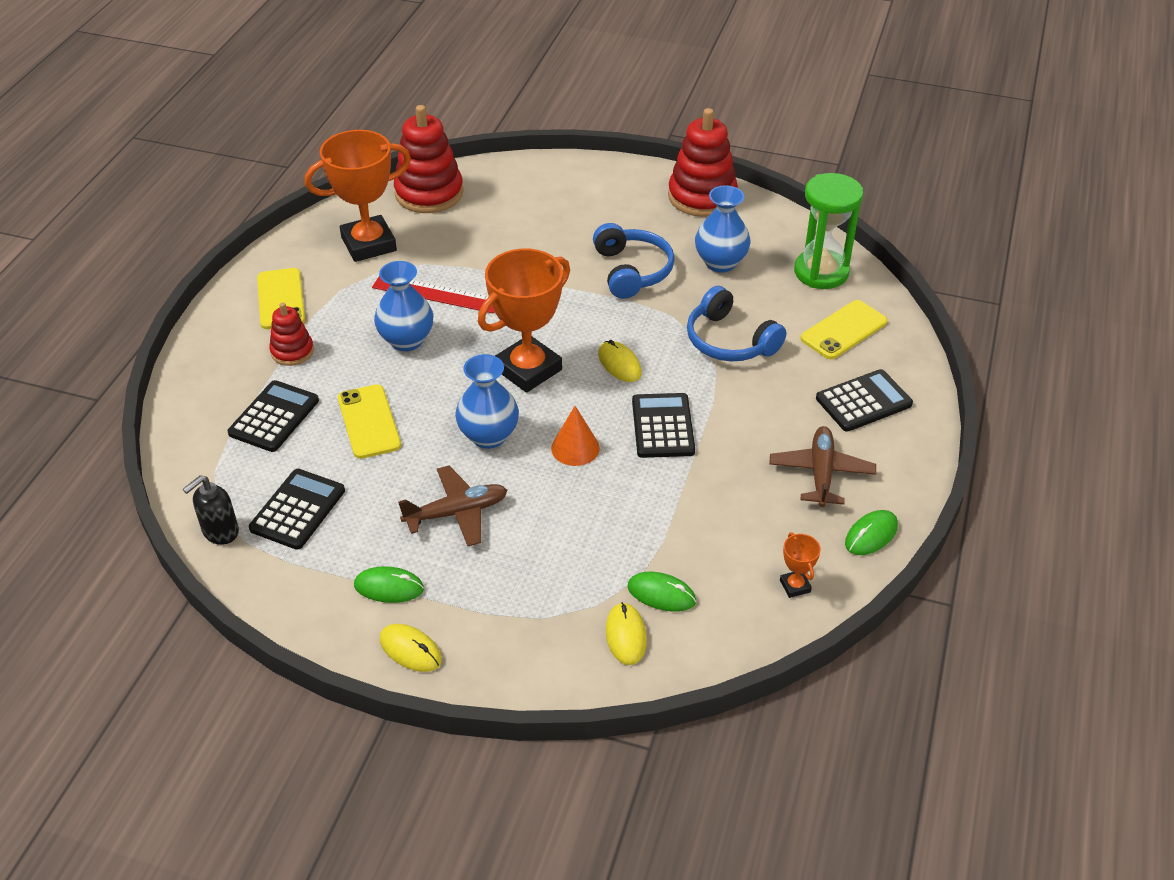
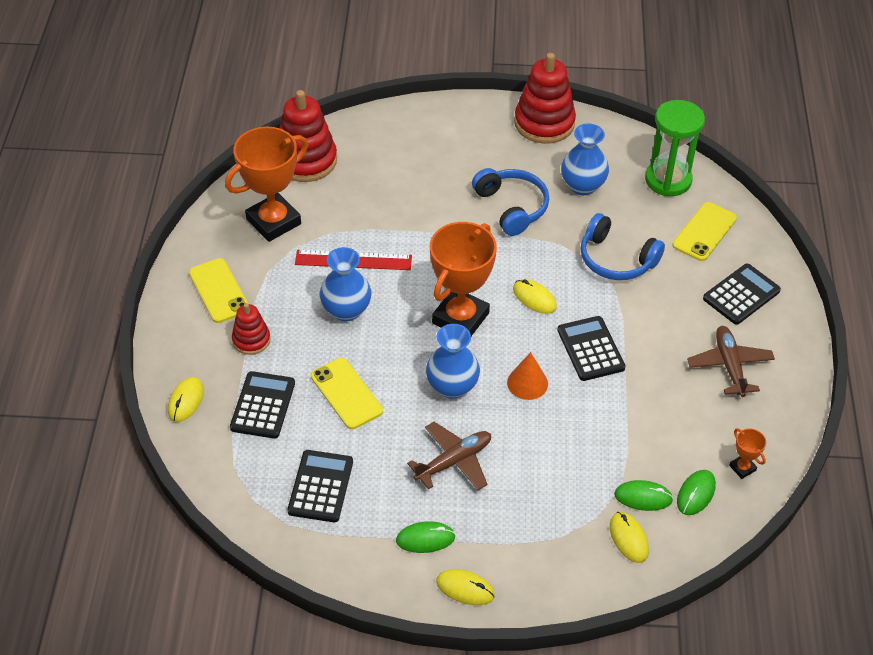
camera: 15 degrees left, 5 degrees up
black soap dispenser [183,475,239,545] -> none
green mouse [845,510,898,555] -> green mouse moved to [677,470,716,515]
none -> yellow mouse [168,377,204,422]

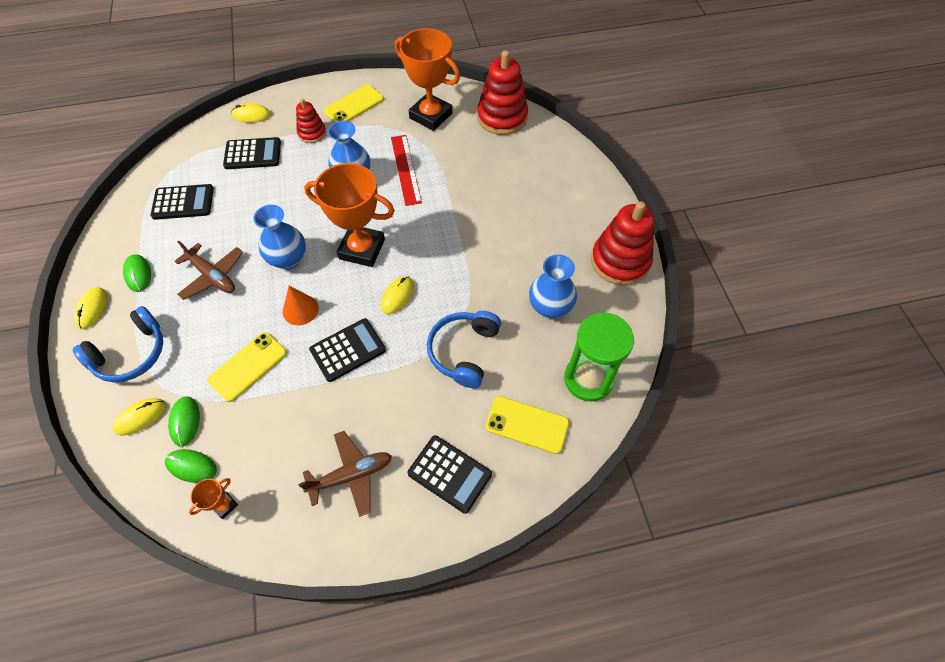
camera: 75 degrees right, 10 degrees up
yellow phone [311,358,383,429] -> yellow phone moved to [207,332,287,402]
blue headphones [472,168,549,236] -> blue headphones moved to [72,306,163,382]

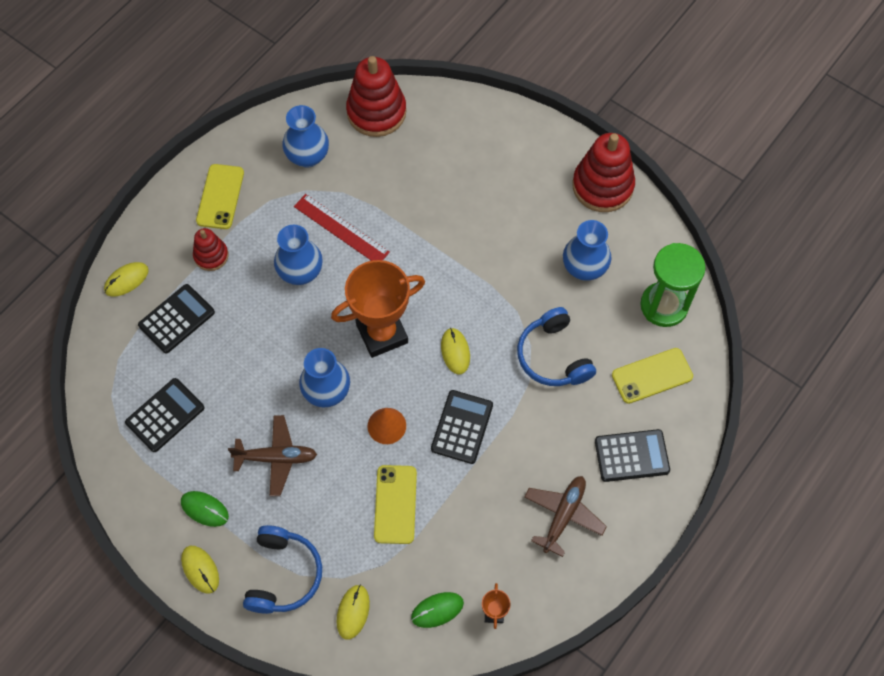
camera: 40 degrees left, 5 degrees up
green mouse [168,396,200,447] -> none
orange trophy [395,28,460,131] -> blue vase [282,105,329,168]

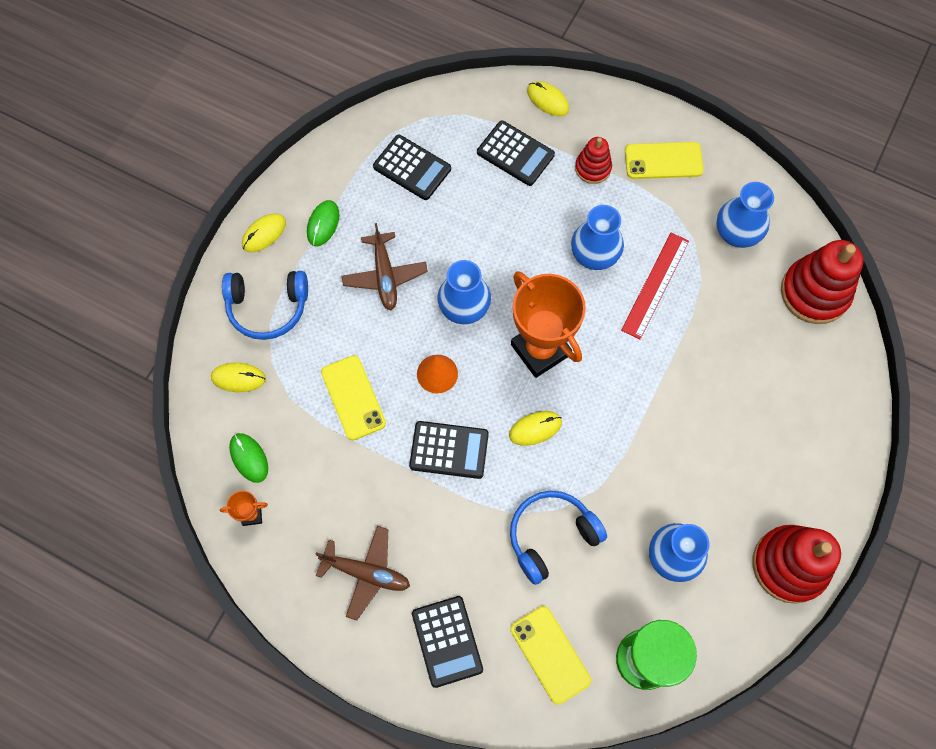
camera: 80 degrees right, 5 degrees up
yellow phone [374,465,417,544] -> yellow phone turned 75 degrees clockwise [321,355,386,440]

